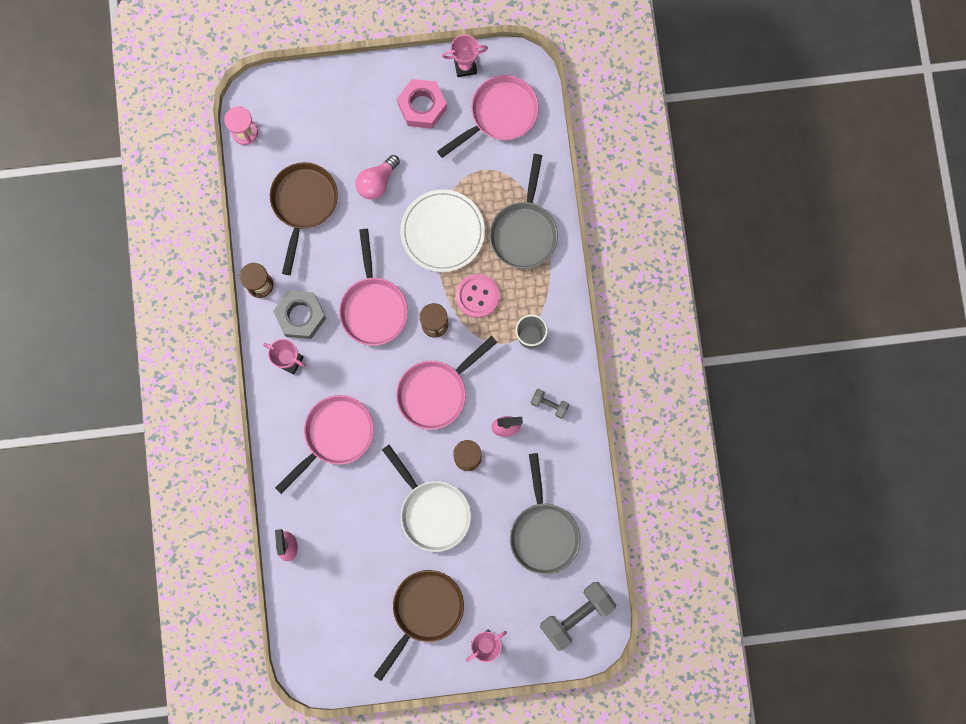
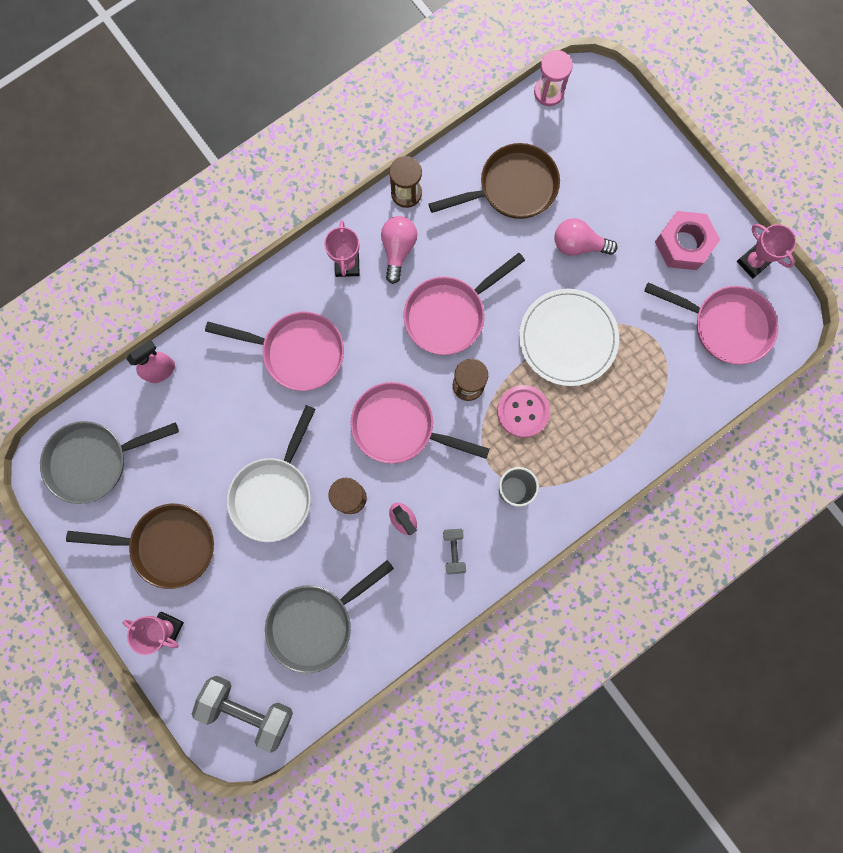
camera: 60 degrees right, 0 degrees up
grey nut [273,290,326,339] -> pink light bulb [381,216,417,284]
grey pan [489,154,558,269] -> grey pan moved to [40,421,179,504]

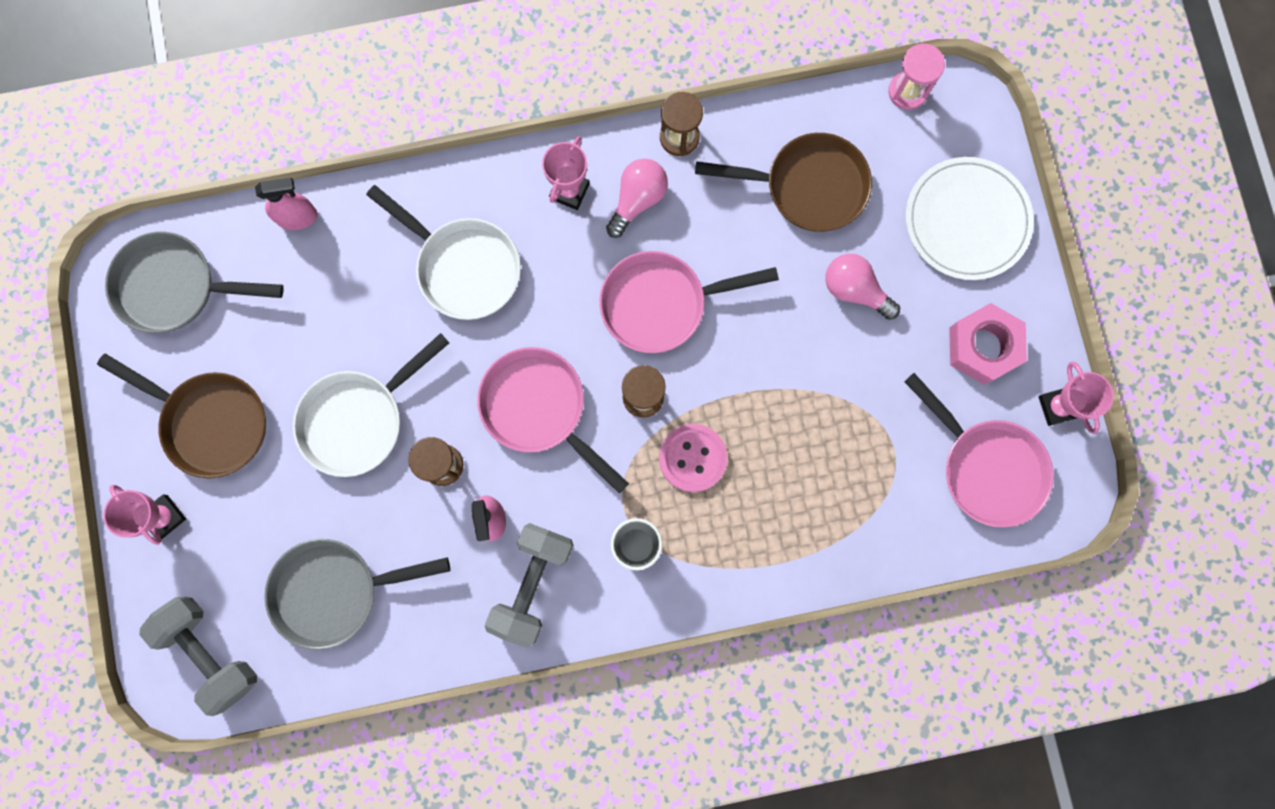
camera: 25 degrees right, 0 degrees up
pink pan [205,311,344,391] -> white pan [366,185,521,320]
grey dumbbell [443,529,466,574] -> grey dumbbell [485,523,573,648], size x1.98
white plate [519,289,619,386] -> white plate moved to [906,157,1034,280]

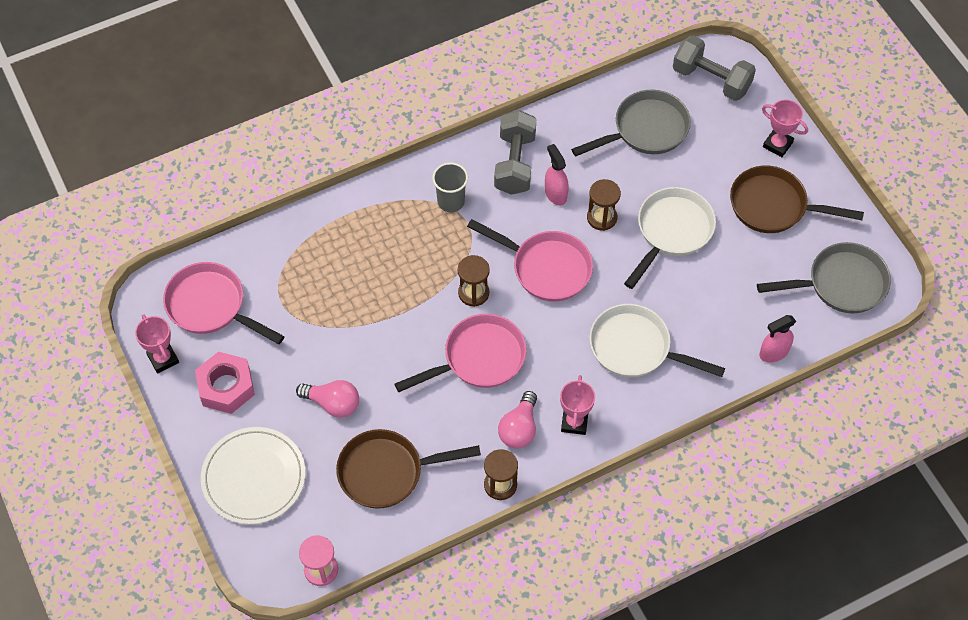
camera: 165 degrees right, 20 degrees down
pink button [659,424,727,492] -> none

